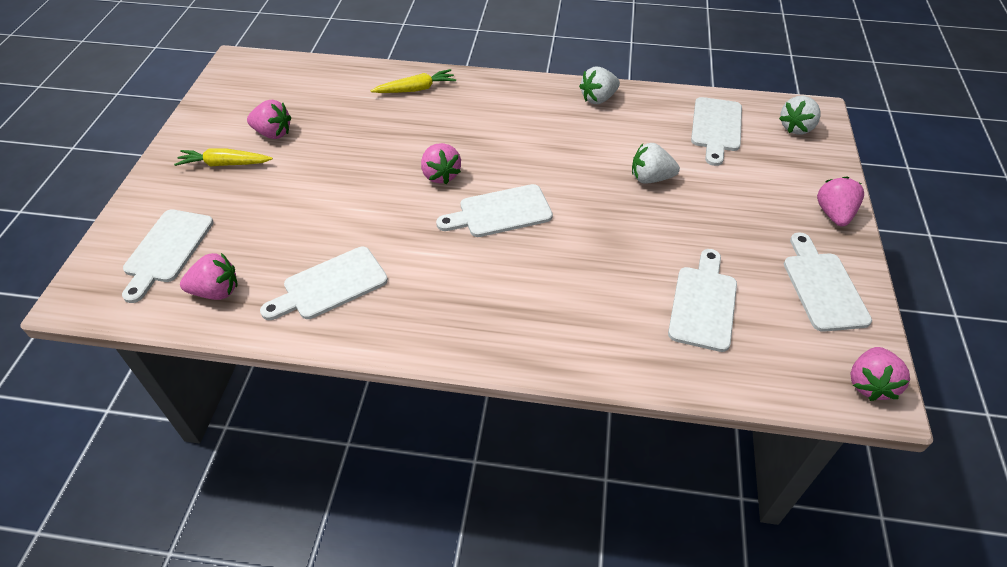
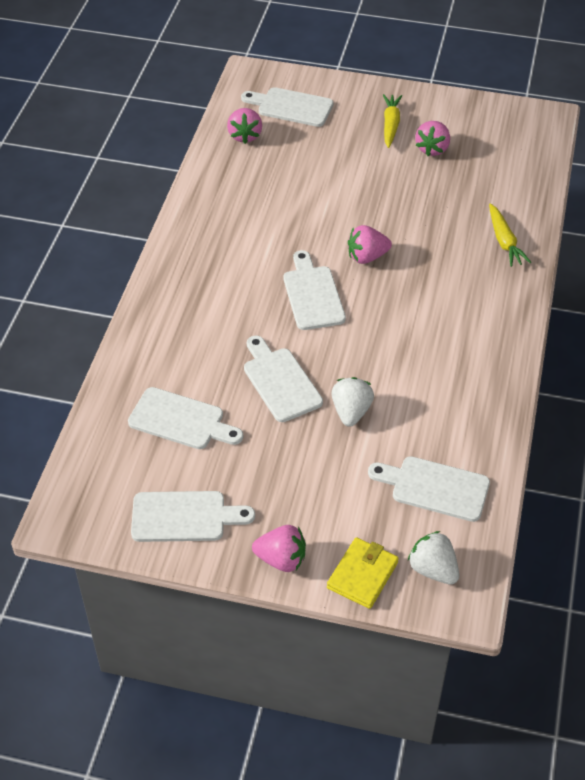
camera: 95 degrees right, 0 degrees up
white cutting board [260,246,388,320] -> white cutting board moved to [244,336,323,422]
white strawberry [579,67,620,104] -> none
pink strawberry [851,347,910,401] -> none
none -> yellow wallet [327,537,399,609]

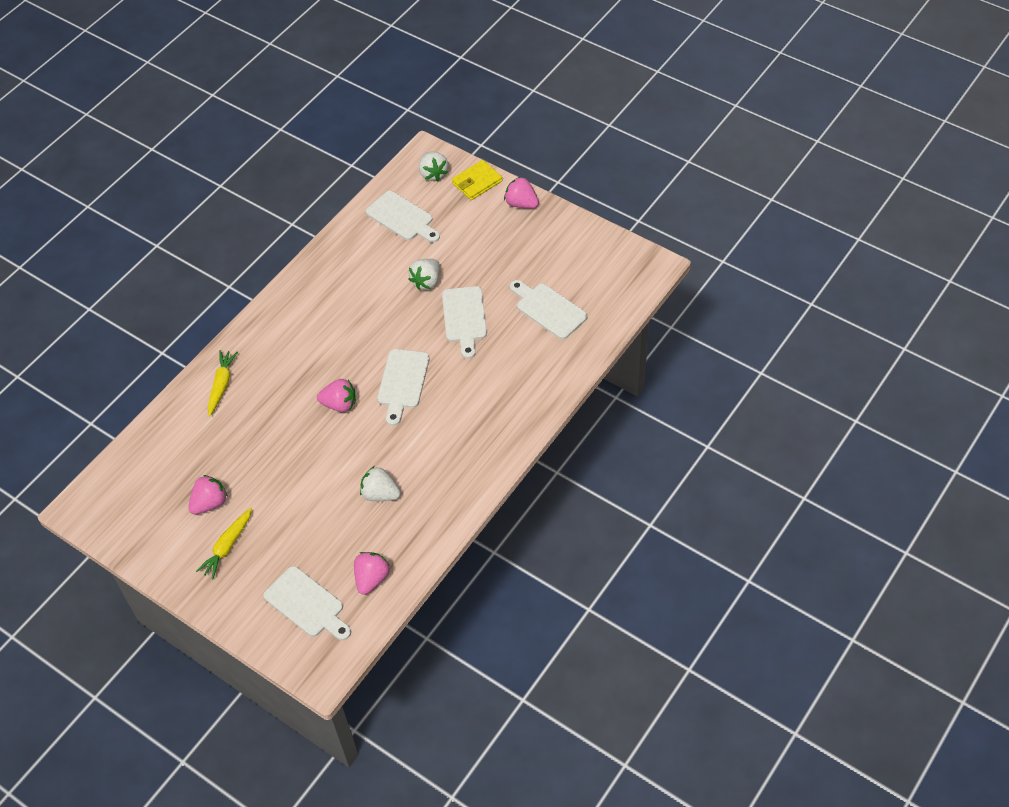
camera: 155 degrees left, 5 degrees up
white cutting board [131,491,255,542] -> none
none -> white strawberry [360,466,401,501]

